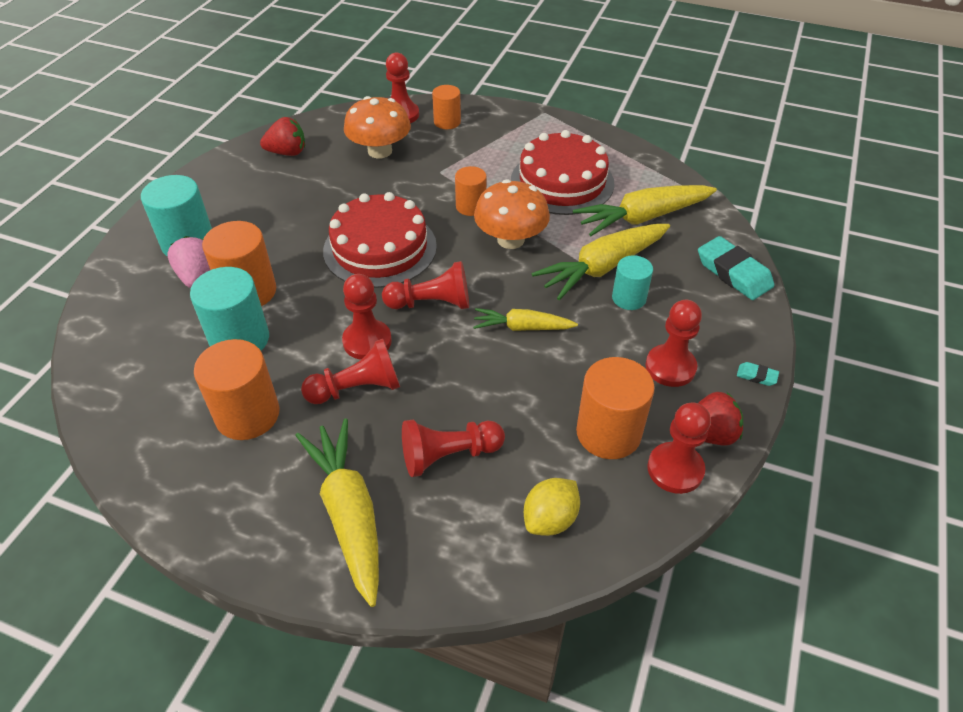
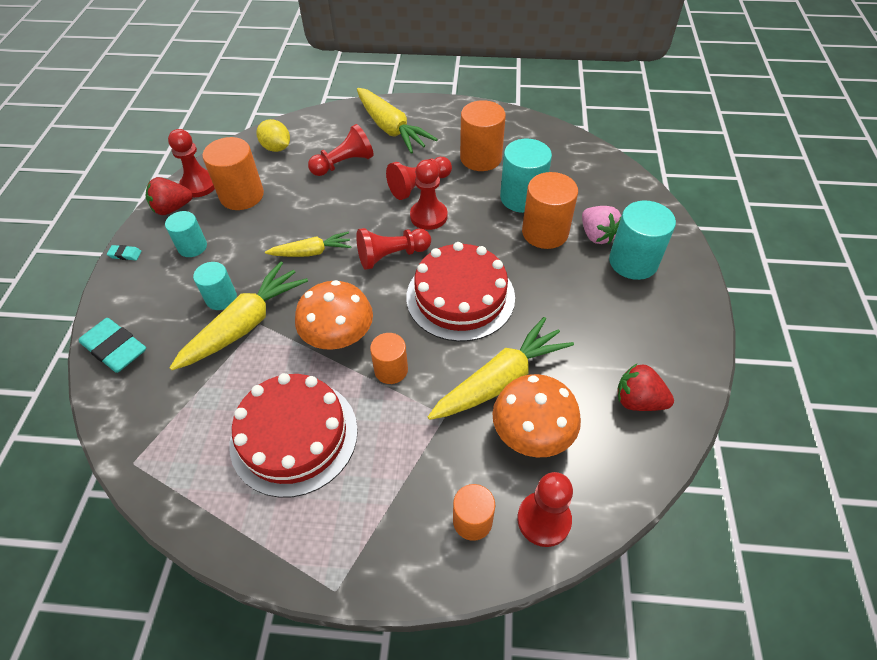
camera: 165 degrees right, 5 degrees up
red strawberry [260,117,305,156] -> red strawberry turned 45 degrees clockwise [617,363,674,411]
yellow lemon [524,478,580,536] -> yellow lemon turned 75 degrees counterclockwise [256,119,290,152]
yellow carrot [573,185,717,236] -> yellow carrot moved to [428,317,574,420]
red pawn [645,300,702,387] -> turquoise cylinder [165,211,207,257]

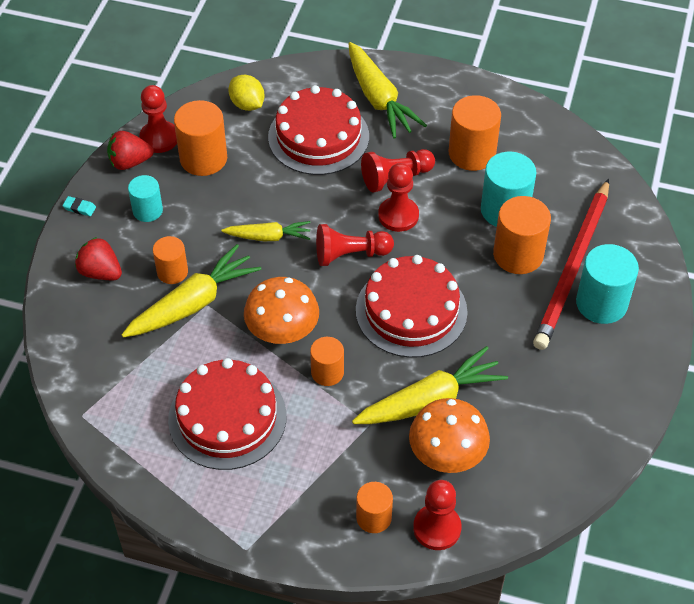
camera: 10 degrees right, 0 degrees up
turquoise eraser [79,318,146,373] -> none
turquoise cylinder [193,262,237,310] -> orange cylinder [153,236,188,284]
red pawn [308,124,374,176] -> red cake [268,85,369,175]
pink strawberry [582,206,621,244] -> red pencil [533,179,609,350]
red strawberry [617,363,674,411] -> red strawberry moved to [75,237,122,280]

